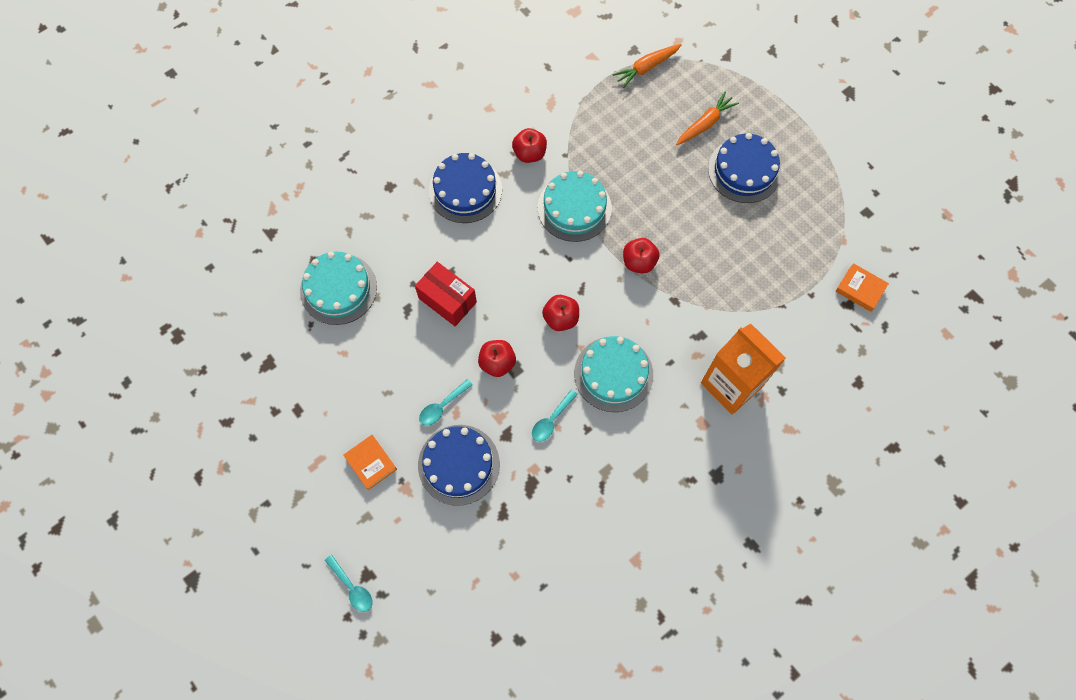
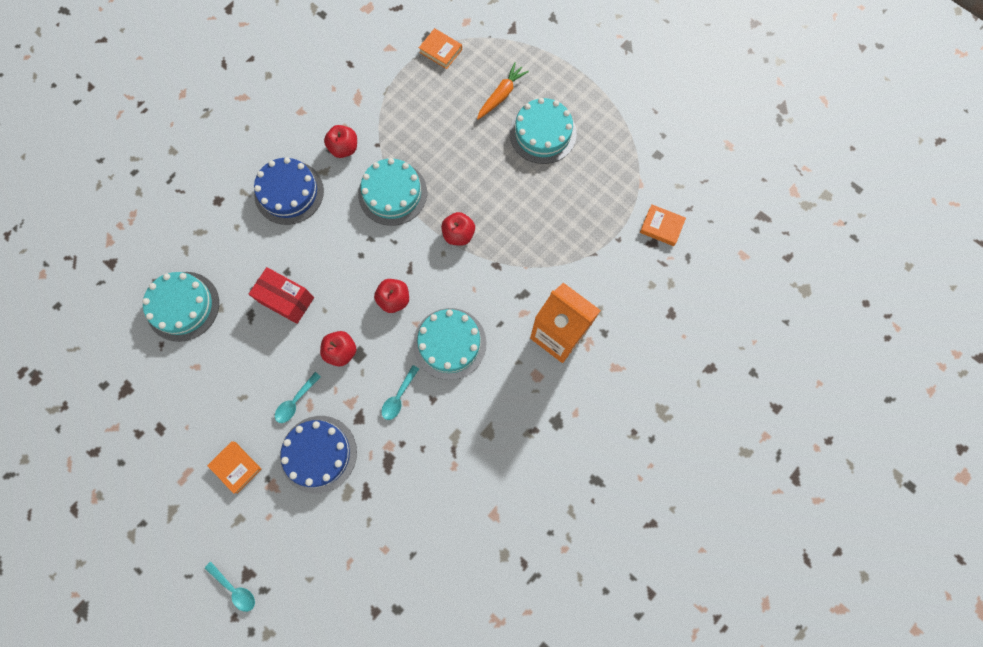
camera: 10 degrees left, 5 degrees up
orange carrot [612,44,681,88] -> orange book [419,28,462,69]
blue cake [708,133,782,203] -> turquoise cake [510,98,577,164]

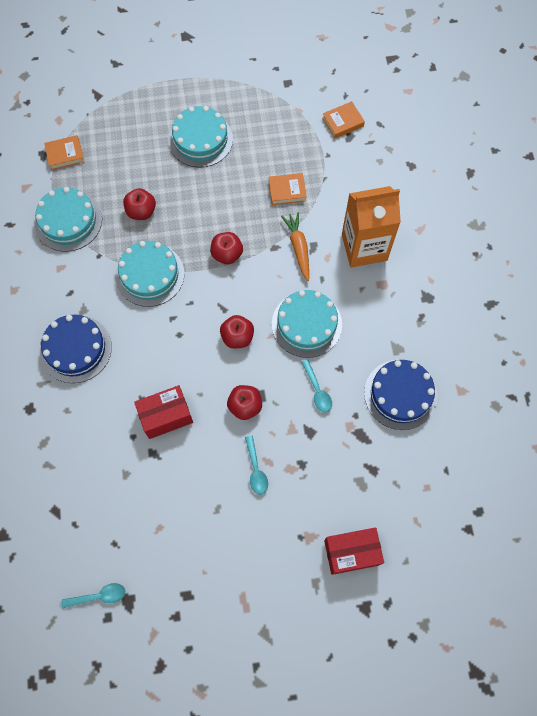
camera: 50 degrees left, 5 degrees down
turquoise cake [142,272,219,342] -> turquoise cake moved to [34,187,102,252]
turquoise spoon [205,561,255,612] -> turquoise spoon moved to [61,583,125,608]
orange book [207,441,261,494] -> orange book moved to [269,173,307,205]
blue cake [280,416,357,494] -> blue cake moved to [364,360,437,430]
red apple [324,125,357,158] -> red apple moved to [123,188,156,220]
orange carrot [477,62,529,120] -> orange carrot moved to [281,212,309,281]
none -> red box [324,527,384,575]

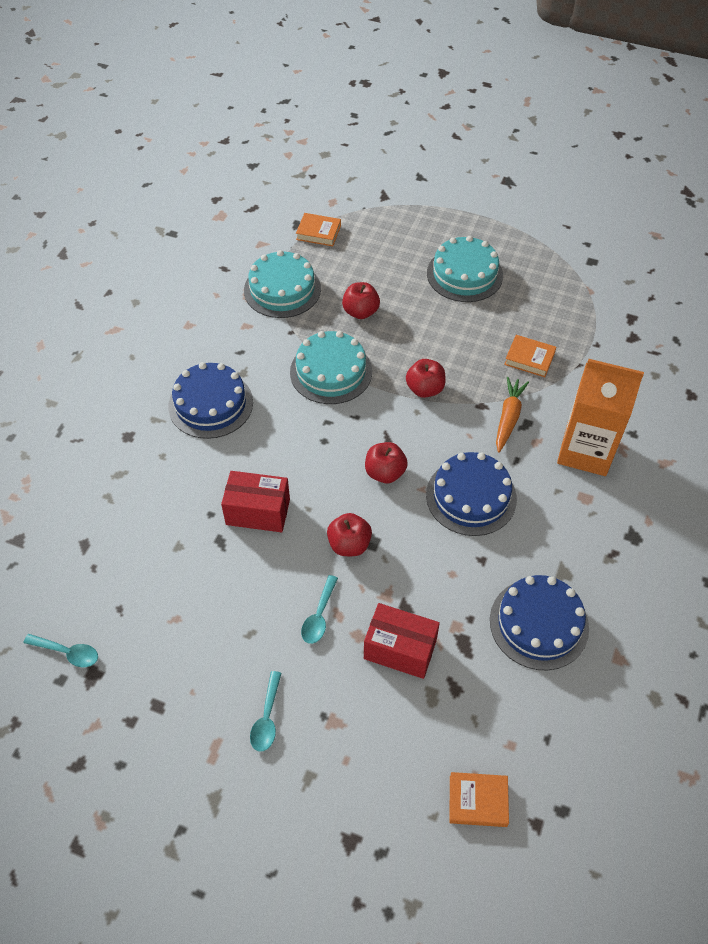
camera: 30 degrees right, 15 degrees down
turquoise cake [272,290,342,358] -> blue cake [426,452,517,536]
turquoise spoon [301,360,332,413] -> turquoise spoon moved to [250,671,281,752]
orange book [322,101,365,138] -> orange book moved to [449,772,509,827]
red box [324,527,384,575] -> red box moved to [364,603,440,679]

